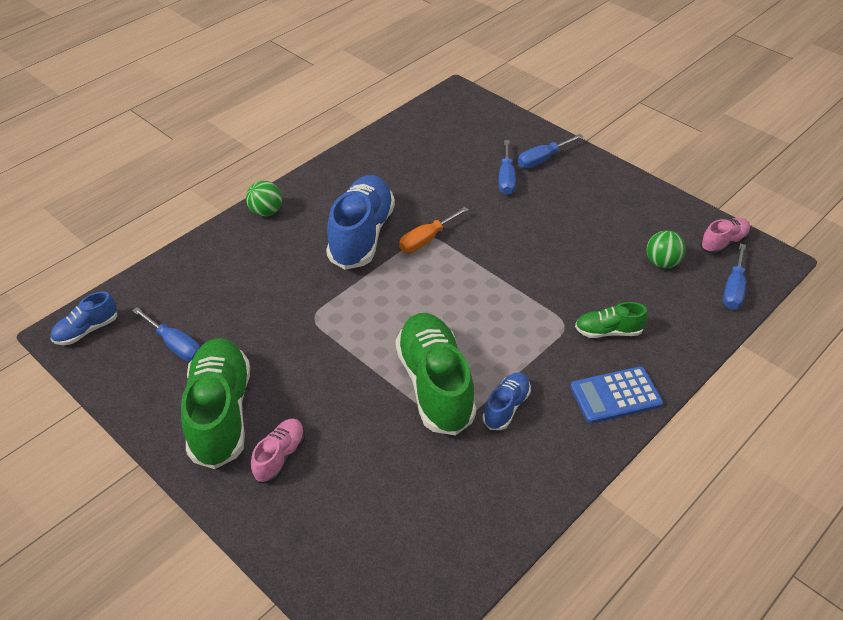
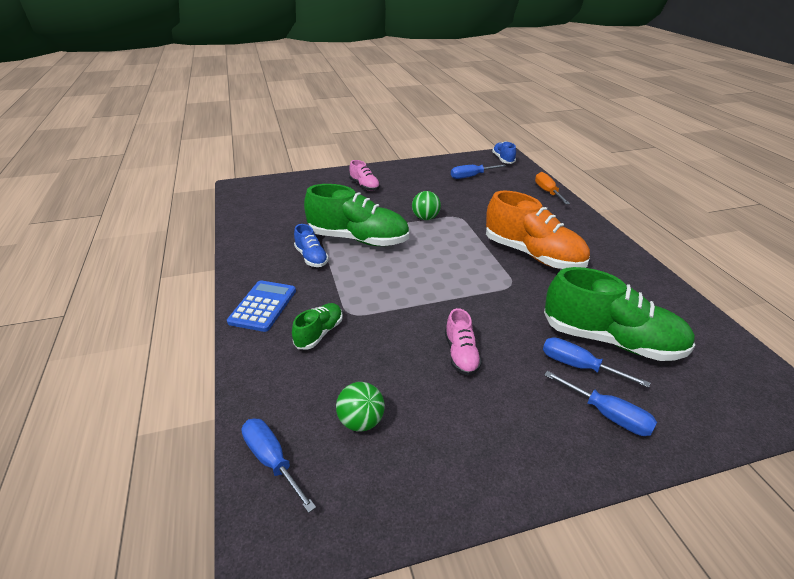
camera: 120 degrees right, 10 degrees down
green shoe [181,338,250,469] -> green shoe moved to [544,267,695,361]
green ball [246,181,282,217] -> green ball moved to [412,191,441,220]
blue shoe [326,175,395,270] -> orange shoe [486,191,590,269]
orange screwdriver [399,207,469,253] -> orange screwdriver moved to [535,172,570,204]
blue screwdriver [518,134,583,169] -> blue screwdriver turned 135 degrees clockwise [544,371,657,436]
pink shoe [700,218,750,254] -> pink shoe moved to [445,308,482,376]

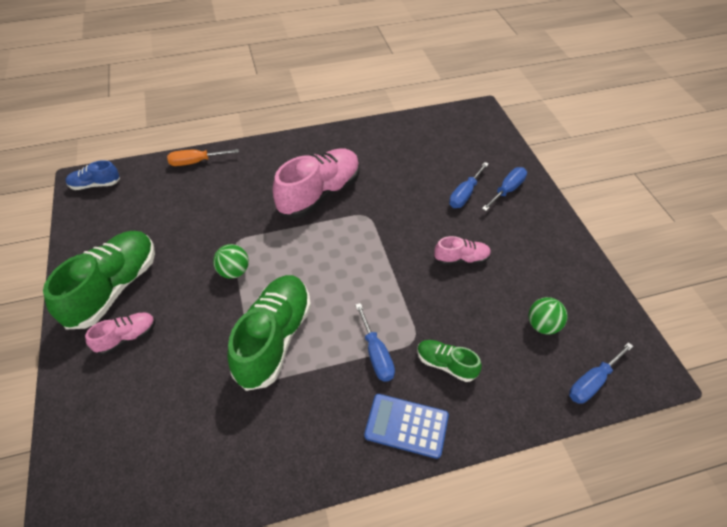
camera: 90 degrees left, 15 degrees up
blue shoe [294,224,329,267] -> none
blue screwdriver [451,164,506,179] -> blue screwdriver moved to [355,303,395,382]
orange shoe [486,191,590,269] -> pink shoe [273,148,360,218]
green shoe [544,267,695,361] -> green shoe moved to [43,231,155,330]

